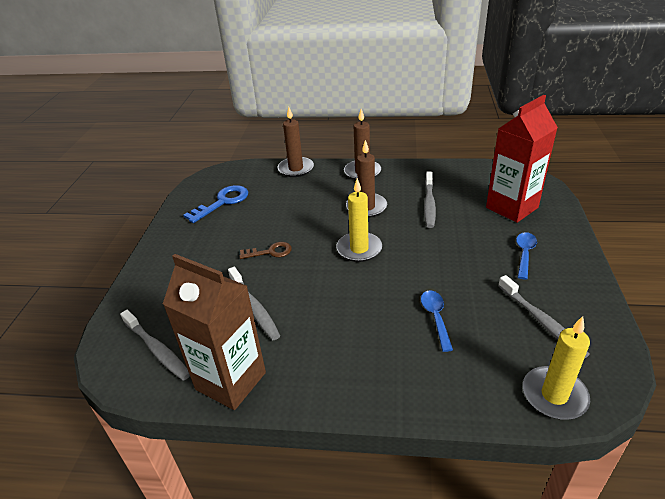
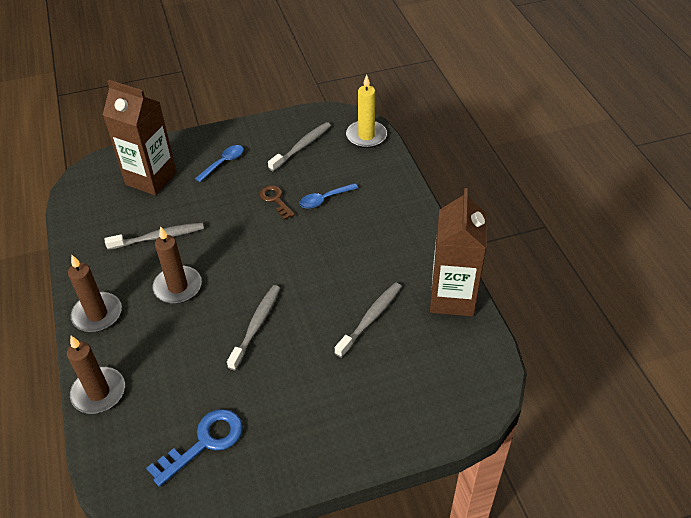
camera: 115 degrees left, 10 degrees up
grey toothbrush [120,310,190,381] -> grey toothbrush moved to [227,285,280,371]
blue key [183,185,248,223] -> blue key turned 120 degrees clockwise [146,409,243,487]
brown key [239,242,292,259] -> brown key moved to [260,185,295,220]
yellow candle [336,178,382,262] -> none
red carton [486,95,558,223] -> brown carton [103,80,177,196]
blue spoon [516,232,537,280] -> blue spoon turned 135 degrees clockwise [195,145,244,182]

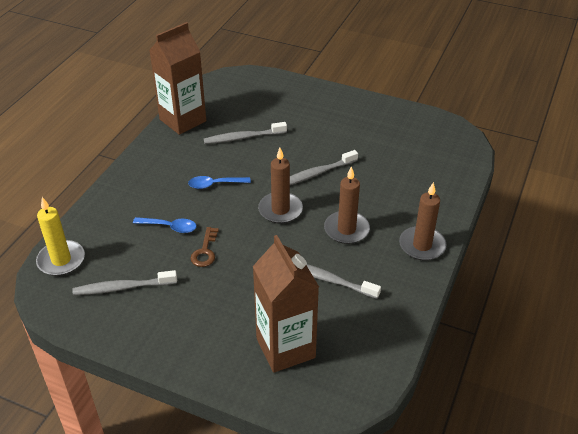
camera: 140 degrees left, 5 degrees down
brown candle [67,336,125,414] -> brown candle moved to [258,148,303,224]
blue key [146,409,243,487] -> none
blue spoon [195,145,244,182] -> blue spoon moved to [188,176,251,189]

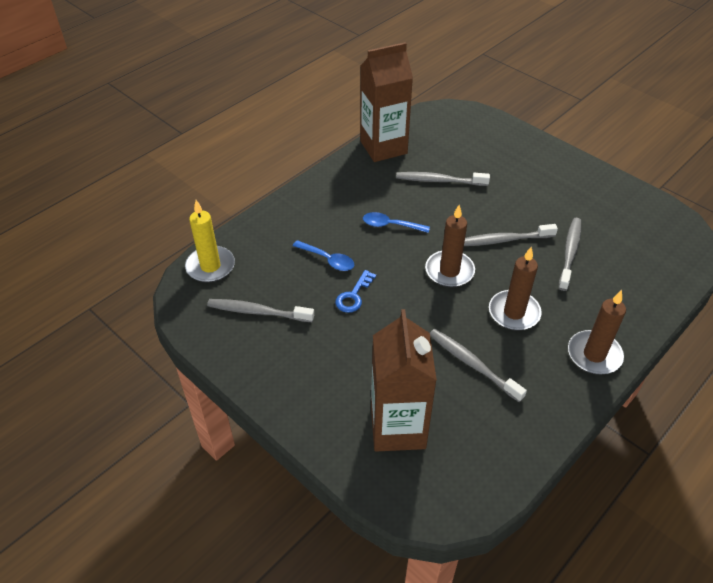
camera: 20 degrees right, 5 degrees up
brown key [190,227,219,267] -> blue key [335,270,376,313]
none -> grey toothbrush [558,218,581,291]

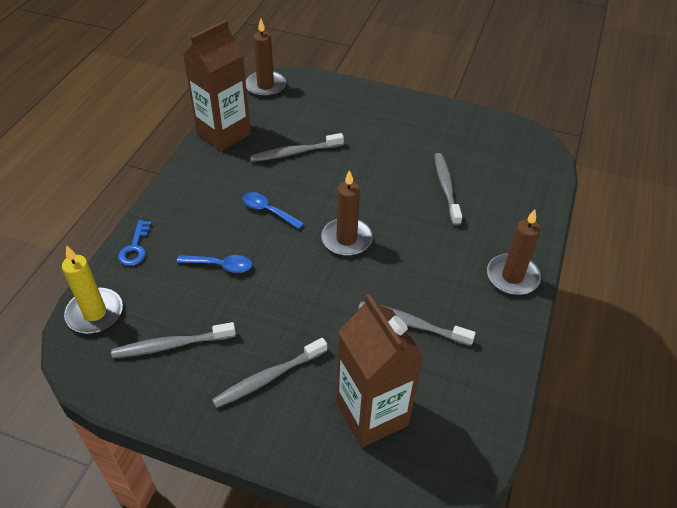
camera: 25 degrees left, 0 degrees up
blue key [335,270,376,313] -> blue key moved to [118,220,152,266]
blue spoon [363,212,430,233] -> blue spoon turned 45 degrees clockwise [242,192,304,229]
grey toothbrush [464,224,558,246] -> grey toothbrush moved to [212,338,327,408]
brown candle [489,247,542,330] -> brown candle moved to [246,18,286,97]

